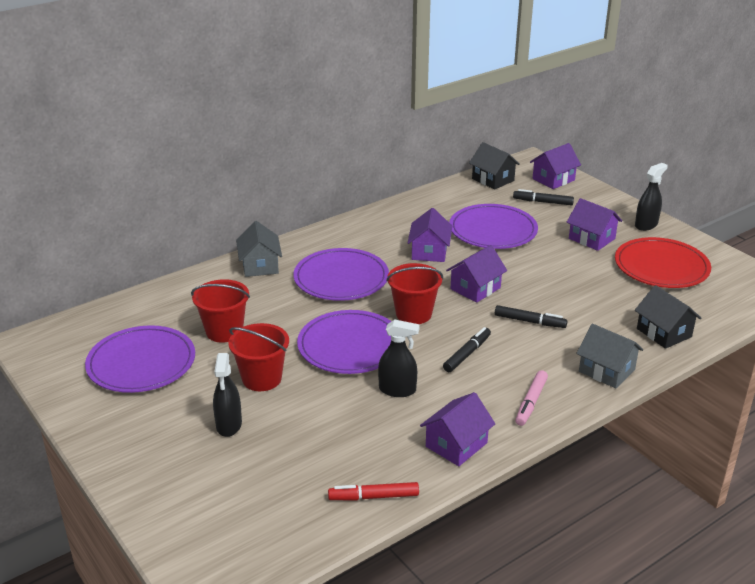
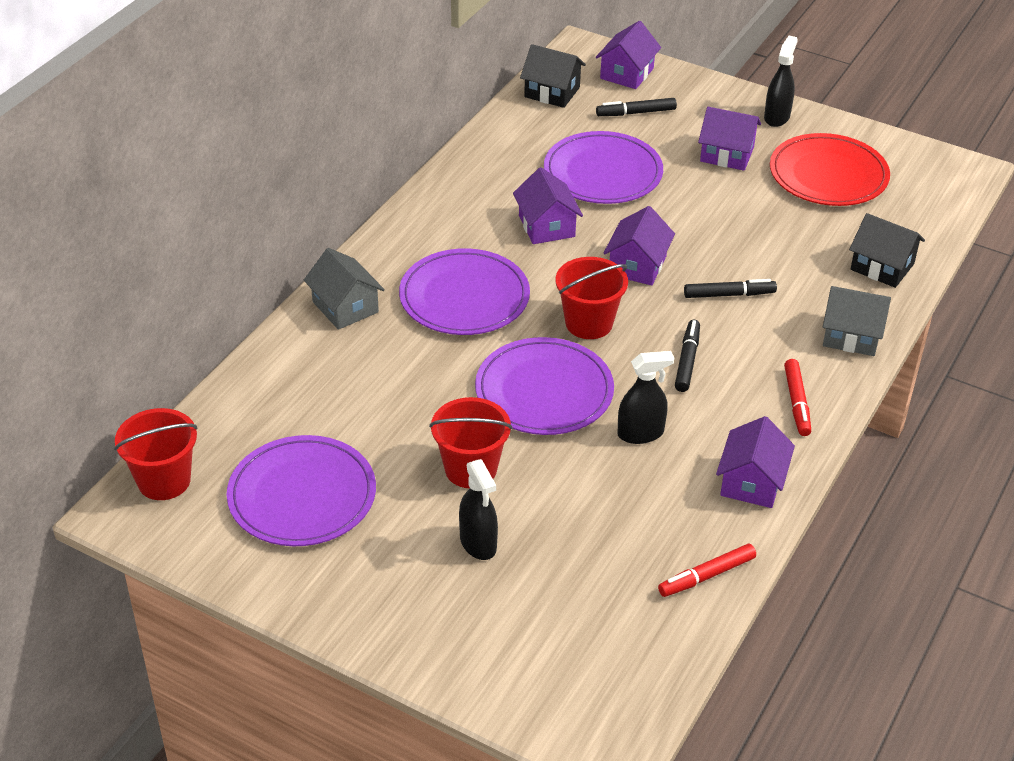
camera: 25 degrees left, 10 degrees up
red bucket [191,279,250,343] -> red bucket moved to [114,408,197,500]
pink marker [515,370,548,426] -> red marker [784,359,811,436]

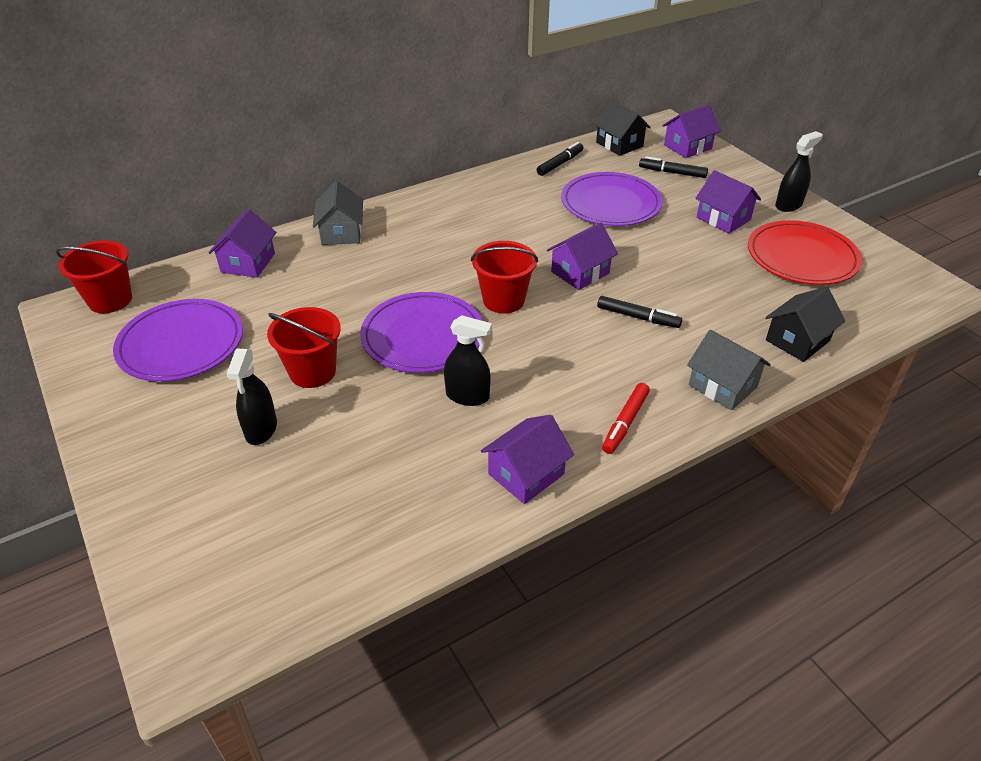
camera: 30 degrees right, 0 degrees up
purple plate [399,248,530,335] -> none
purple house [513,167,583,244] -> purple house moved to [209,209,276,278]
red marker [658,544,756,597] -> none
black marker [675,320,700,392] -> black marker moved to [537,142,584,176]
black house [849,213,925,288] -> black house turned 75 degrees clockwise [765,287,845,362]

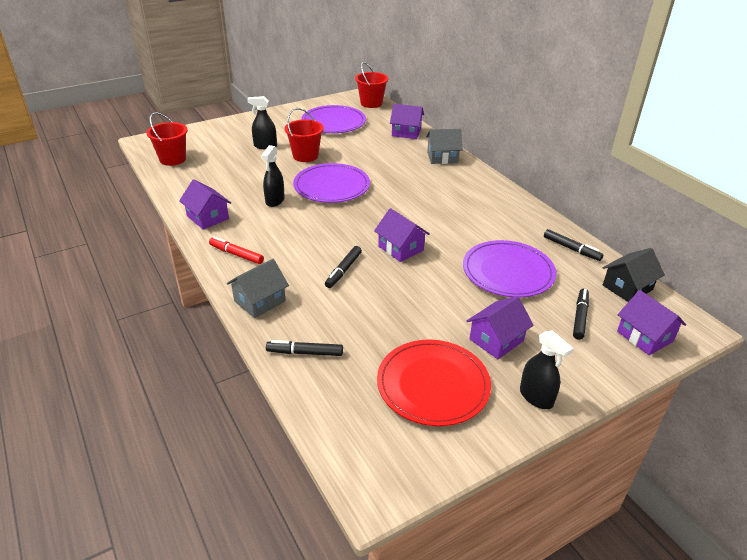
camera: 90 degrees right, 5 degrees down
red bucket [471,241,538,314] -> red bucket moved to [146,112,188,166]
black house [765,287,845,362] -> black marker [266,340,343,356]

